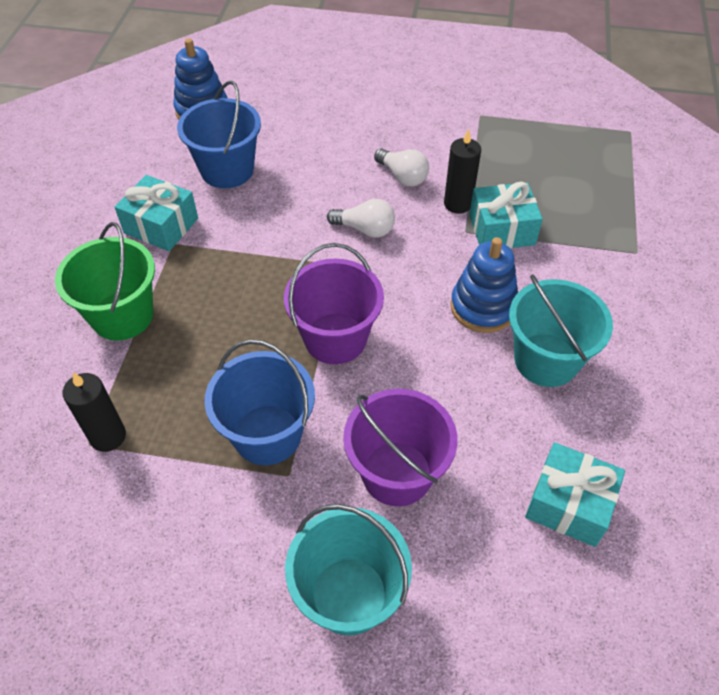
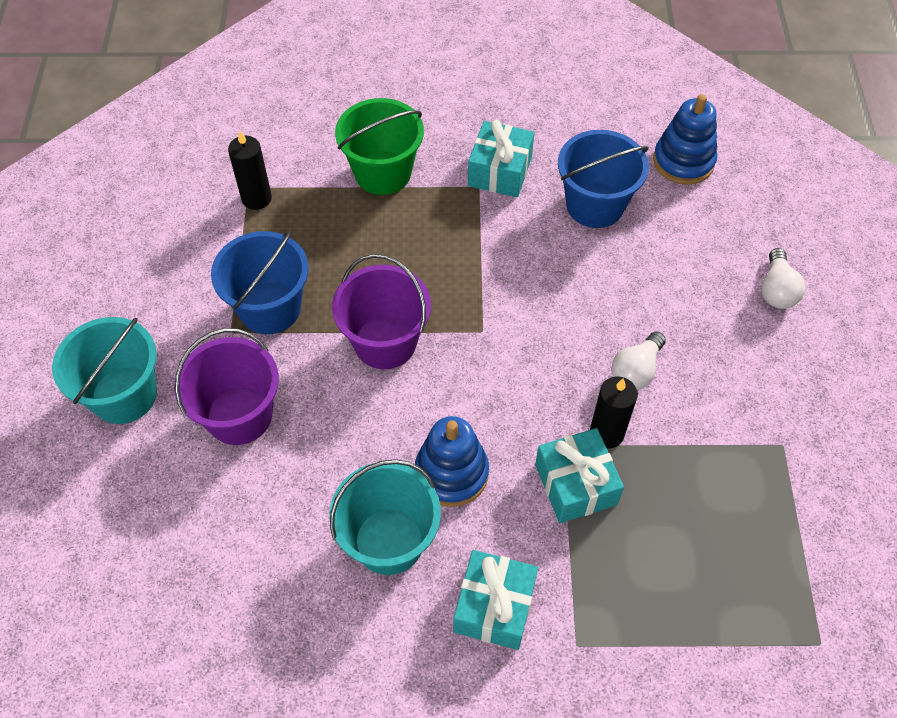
camera: 80 degrees right, 5 degrees up
white light bulb [327,199,395,238] -> white light bulb moved to [761,248,805,309]
turquoise gift [525,442,625,547] -> turquoise gift moved to [453,550,538,650]

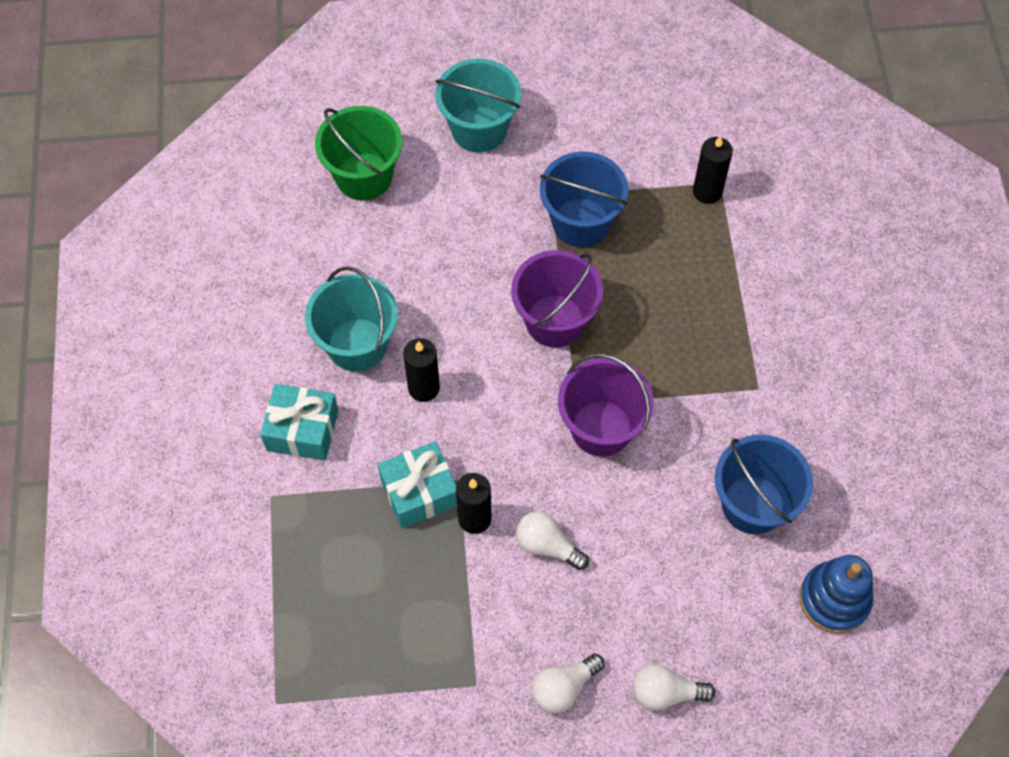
camera: 85 degrees right, 5 degrees up
purple bucket [174,328,279,445] -> purple bucket moved to [558,353,654,456]
green bucket [335,98,424,195] -> green bucket moved to [315,106,403,201]
blue stacking toy [415,416,489,507] -> black candle [403,338,440,402]
turquoise gift [468,120,534,198] -> none
none -> white light bulb [532,654,604,714]

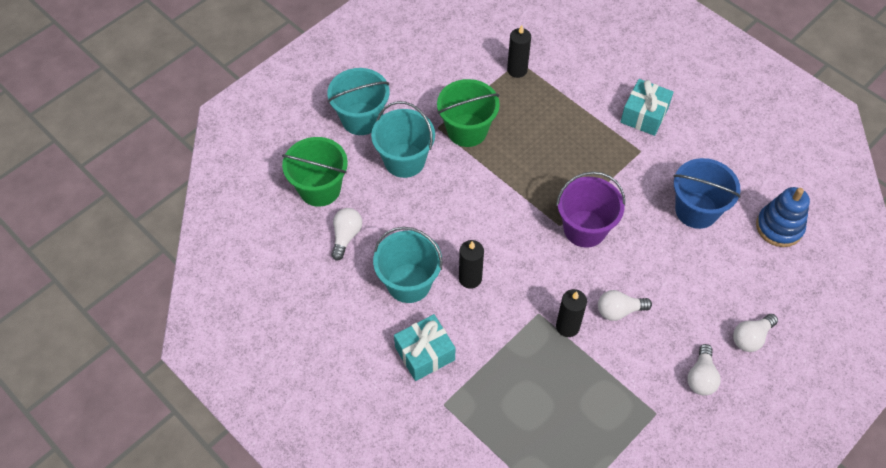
camera: 40 degrees left, 5 degrees down
turquoise gift [378,441,457,528] -> turquoise gift moved to [621,79,674,136]
purple bucket [511,250,603,347] -> none
blue bucket [540,151,628,247] -> green bucket [437,79,500,147]
none -> white light bulb [332,208,362,260]
none -> turquoise bucket [371,101,435,178]

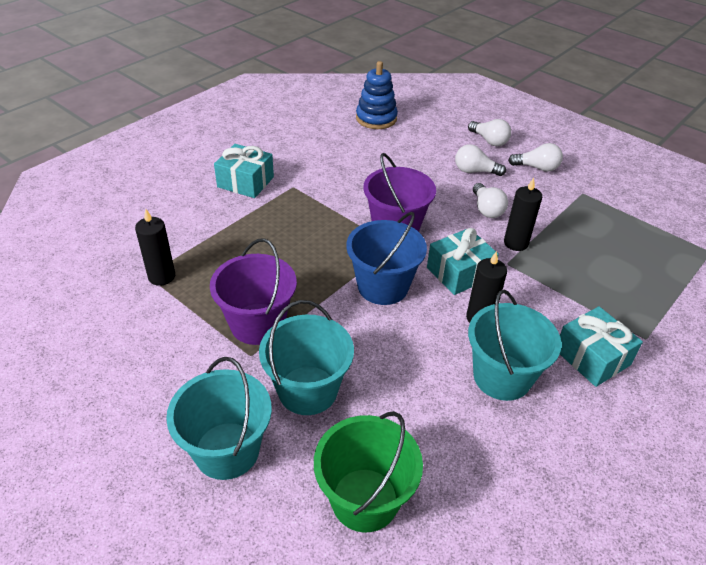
camera: 95 degrees left, 15 degrees down
white light bulb [332,208,362,260] -> white light bulb moved to [455,144,506,176]
green bucket [437,79,500,147] -> purple bucket [210,238,297,345]
blue bucket [673,158,741,229] -> blue bucket moved to [346,212,427,305]
none -> turquoise gift [427,228,499,295]

